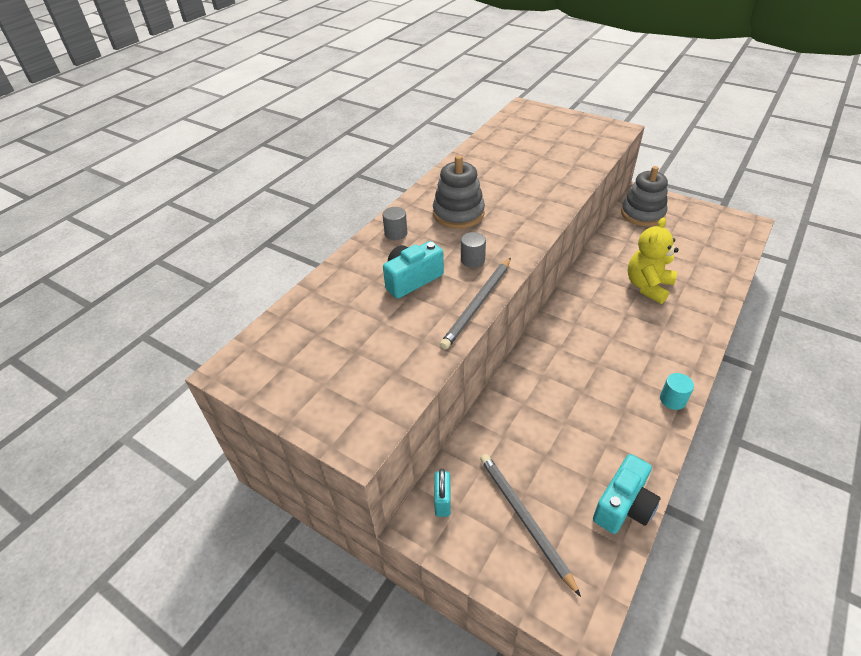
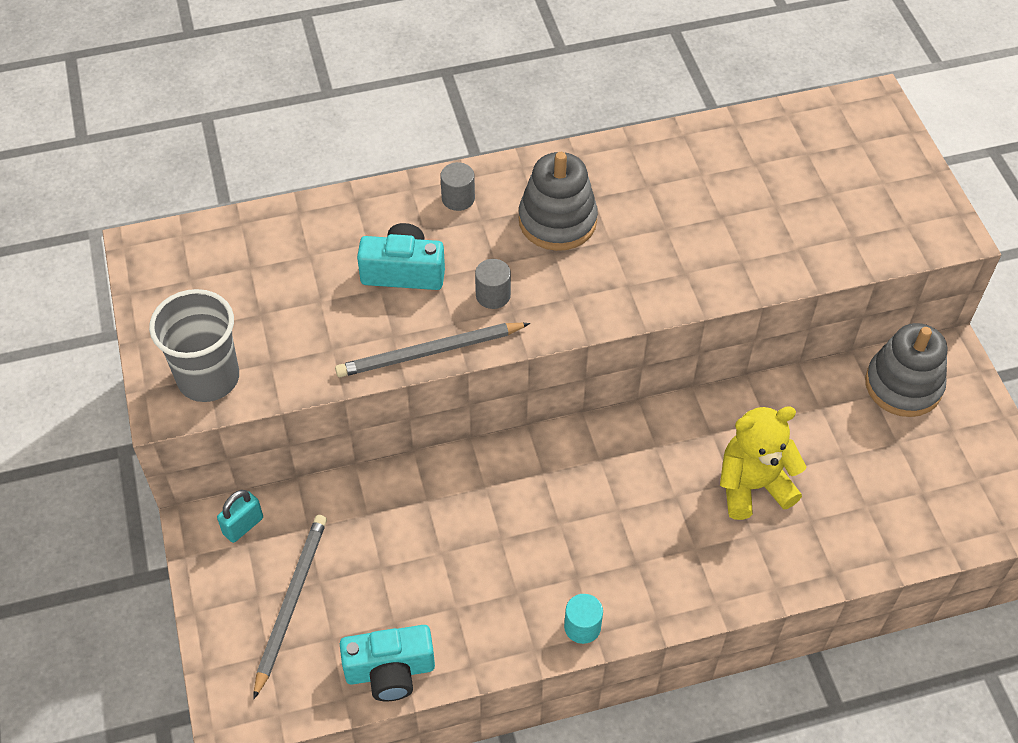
camera: 40 degrees right, 10 degrees up
none -> grey cup [149,289,239,402]

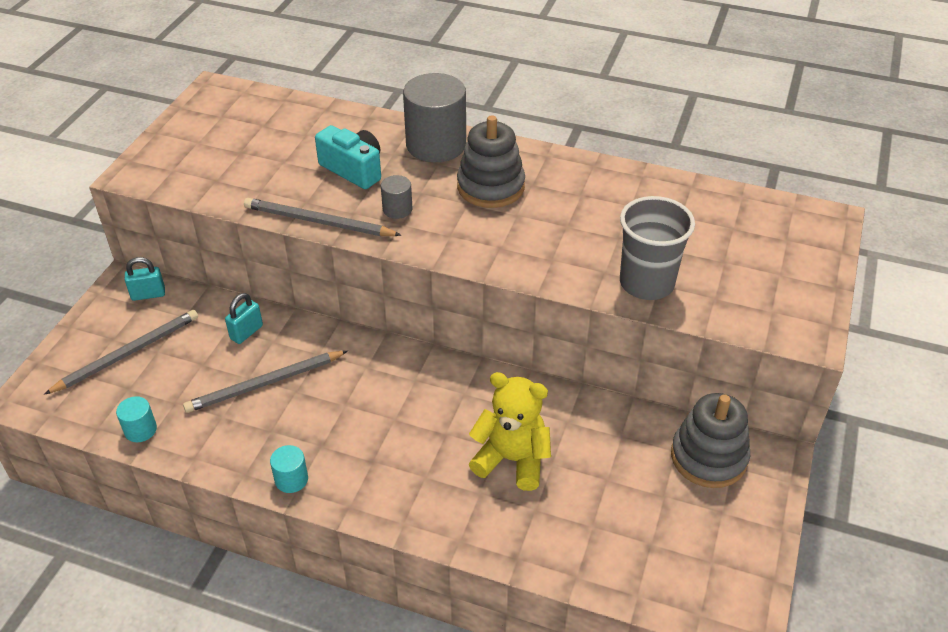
camera: 35 degrees right, 10 degrees down
grey cup [149,289,239,402] -> grey cup moved to [620,196,695,300]
turquoise camera [340,625,435,701] -> turquoise cylinder [116,396,157,442]
grey cylinder [440,162,475,211] -> grey cylinder [403,73,466,162], size x2.17
none -> grey pencil [183,351,348,413]
none -> turquoise padlock [225,293,263,344]

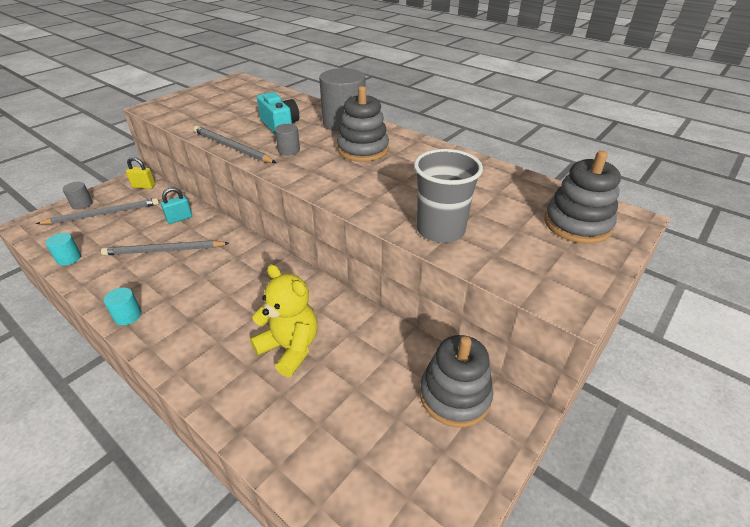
camera: 20 degrees right, 5 degrees down
turquoise padlock [125,257,165,301] -> yellow padlock [126,157,155,189]
none -> grey cylinder [63,182,93,210]
none -> grey stacking toy [544,151,621,244]

